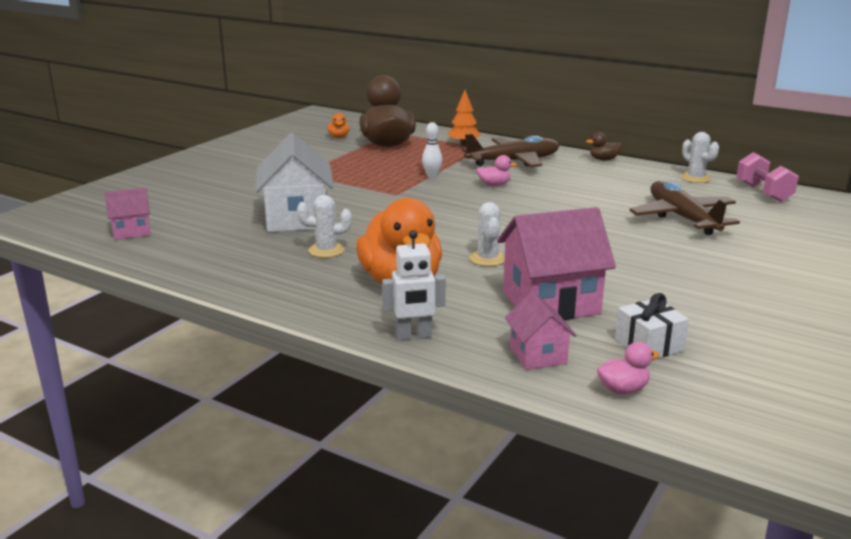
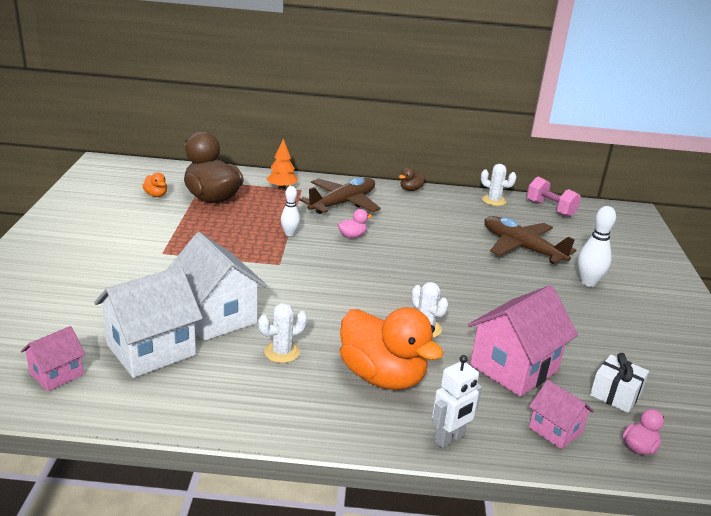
camera: 30 degrees left, 5 degrees up
none -> white house [94,266,203,378]
none -> white bowling pin [578,206,616,287]

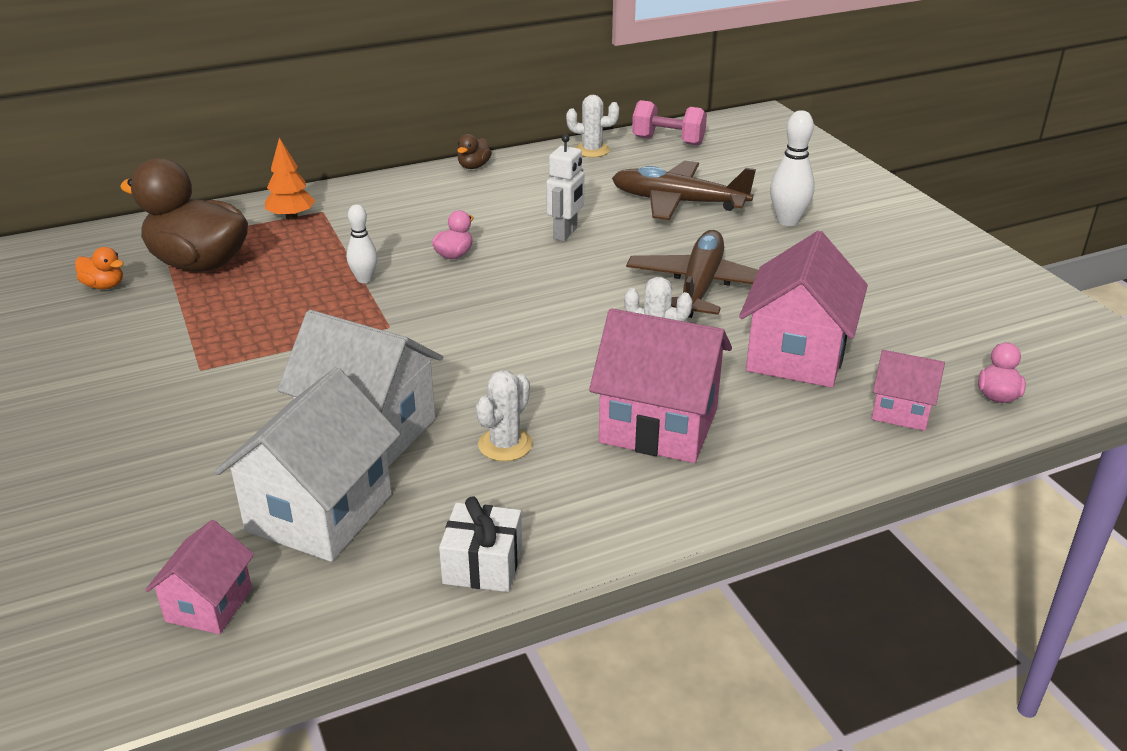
camera: 25 degrees left, 5 degrees up
brown plane [299,177,381,214] -> brown plane moved to [626,230,759,318]
orange duck [340,307,444,390] -> pink house [589,308,732,463]
white robot [432,355,482,448] -> white robot moved to [546,134,584,241]
white gift [590,353,649,413] -> white gift moved to [439,496,522,592]

